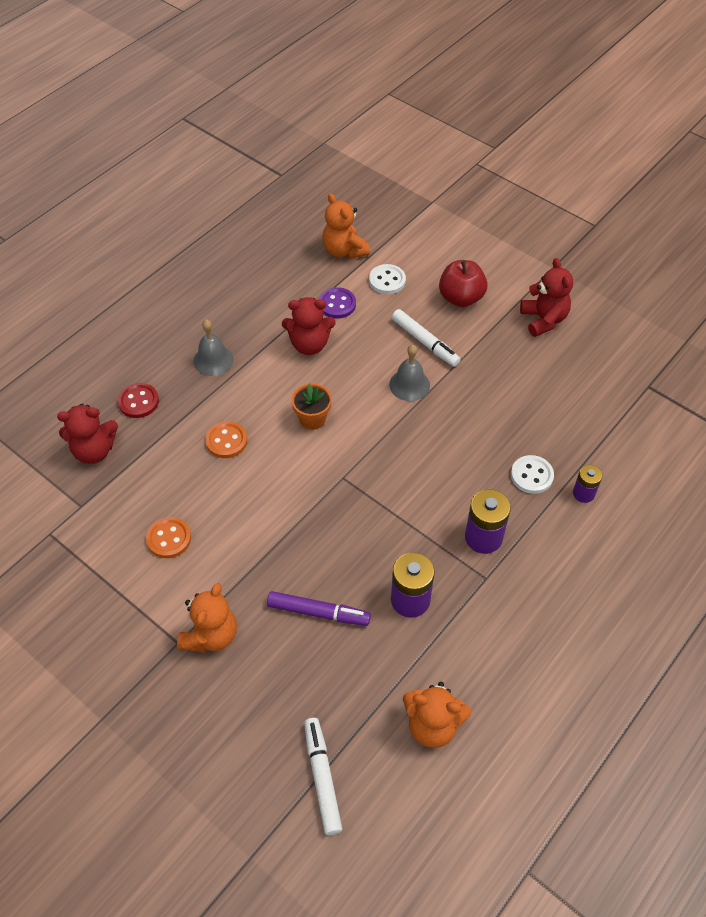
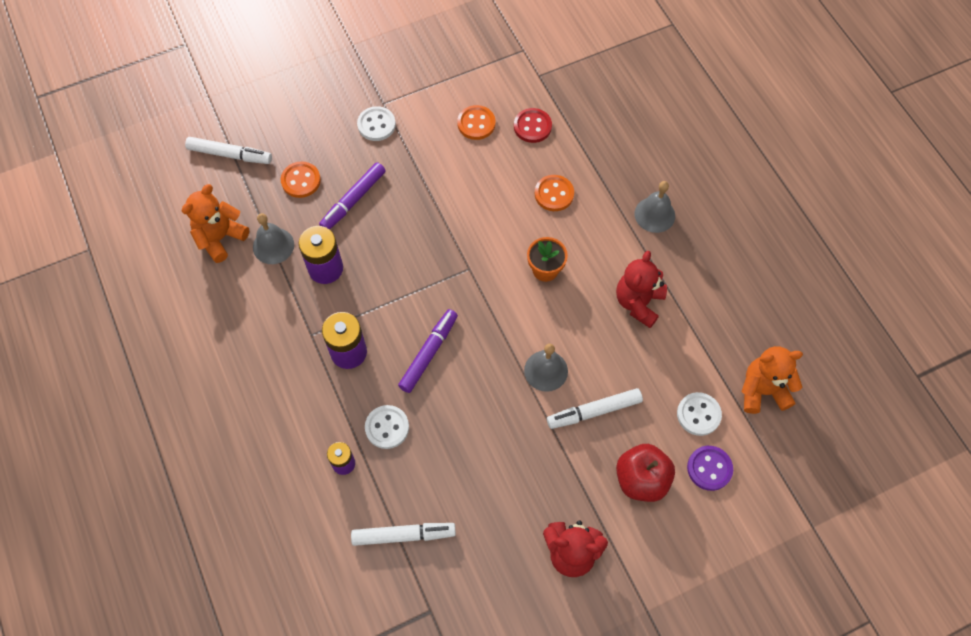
camera: 115 degrees right, 10 degrees up
red teddy bear [57,404,118,464] -> none
red button [117,383,159,418] -> red button moved to [514,108,552,143]
orange teddy bear [177,583,237,652] -> white button [357,106,396,141]
purple button [319,287,356,319] -> purple button moved to [687,446,733,491]
none -> grey bell [253,213,294,264]
none -> orange button [281,161,321,198]
none -> white marker [351,523,456,546]
none -> purple marker [398,309,458,393]

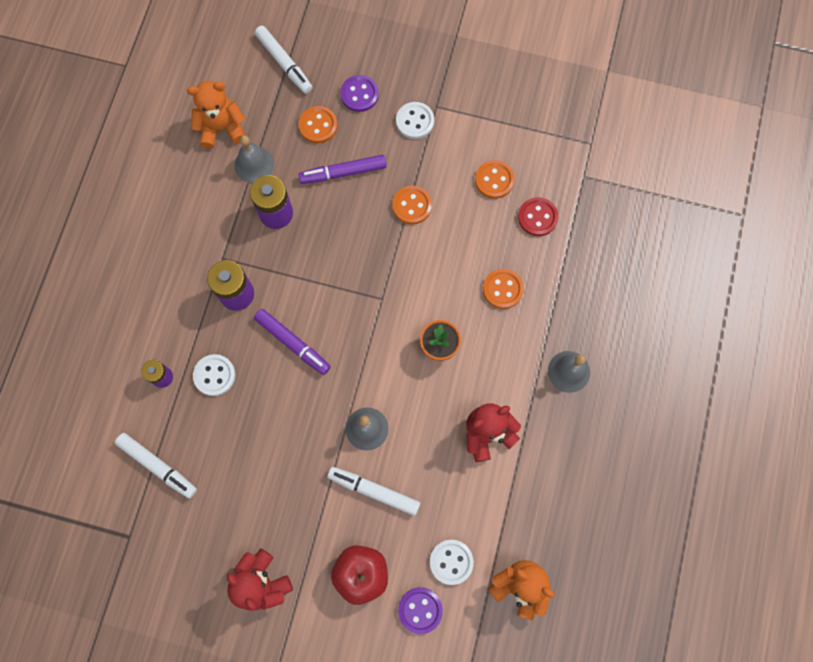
camera: 40 degrees right, 10 degrees up
purple marker [398,309,458,393] -> purple marker turned 60 degrees clockwise [254,309,331,375]
none -> purple button [340,75,379,112]
none -> orange button [392,186,432,224]

